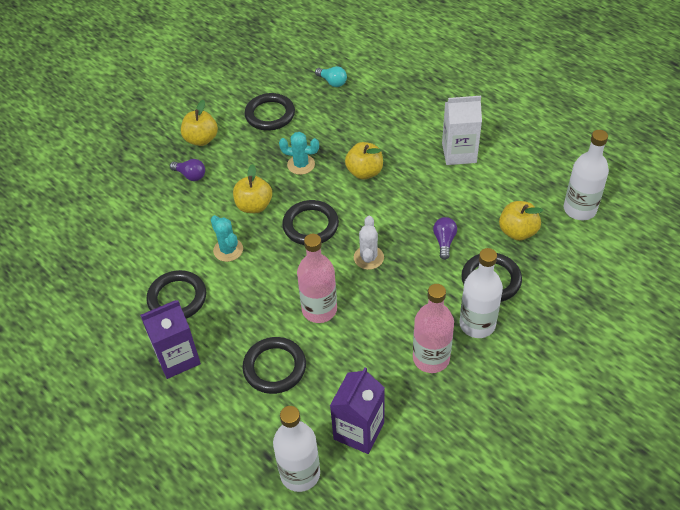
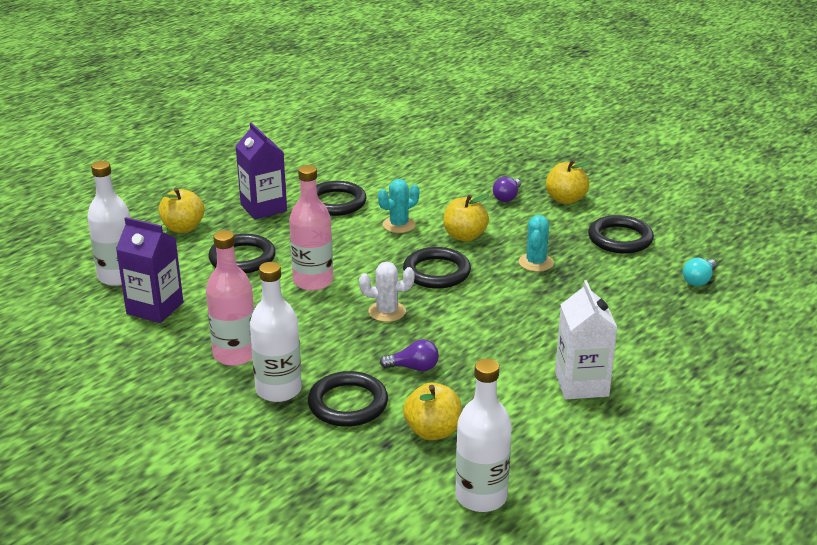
camera: 85 degrees right, 20 degrees down
yellow apple [345,142,383,180] -> yellow apple moved to [159,188,205,233]

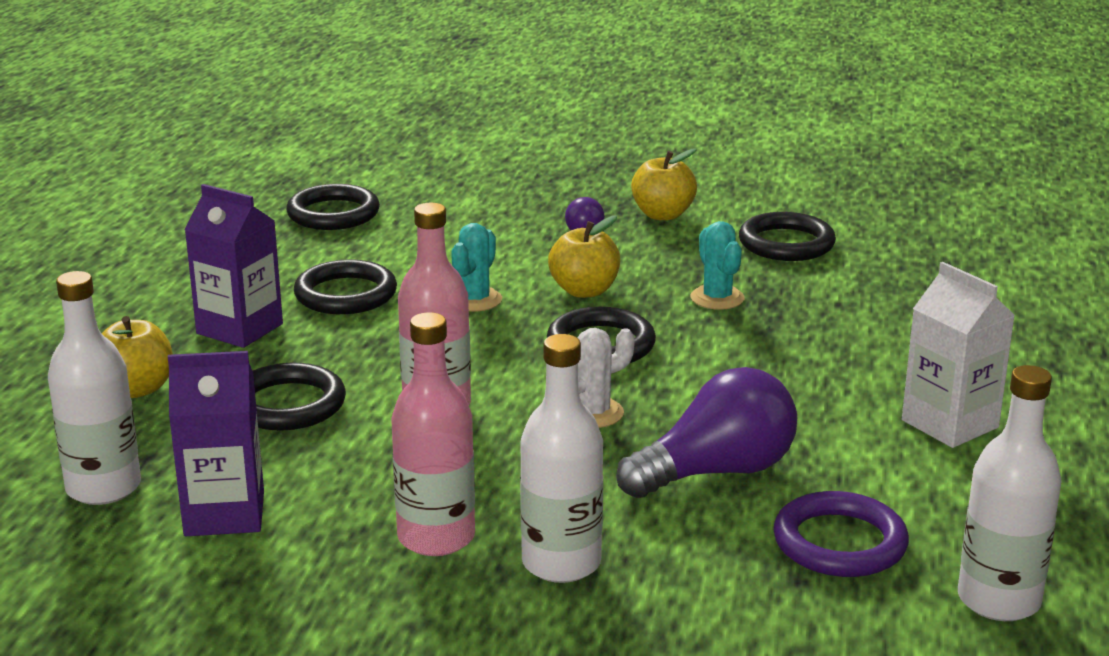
camera: 30 degrees left, 5 degrees down
black ring [308,371,388,427] -> black ring moved to [286,184,380,230]
purple light bulb [380,339,439,372] -> purple light bulb [616,367,797,498], size x2.04
yellow apple [403,383,462,440] -> purple ring [773,491,909,577]
turquoise light bulb [683,258,716,286] -> none

